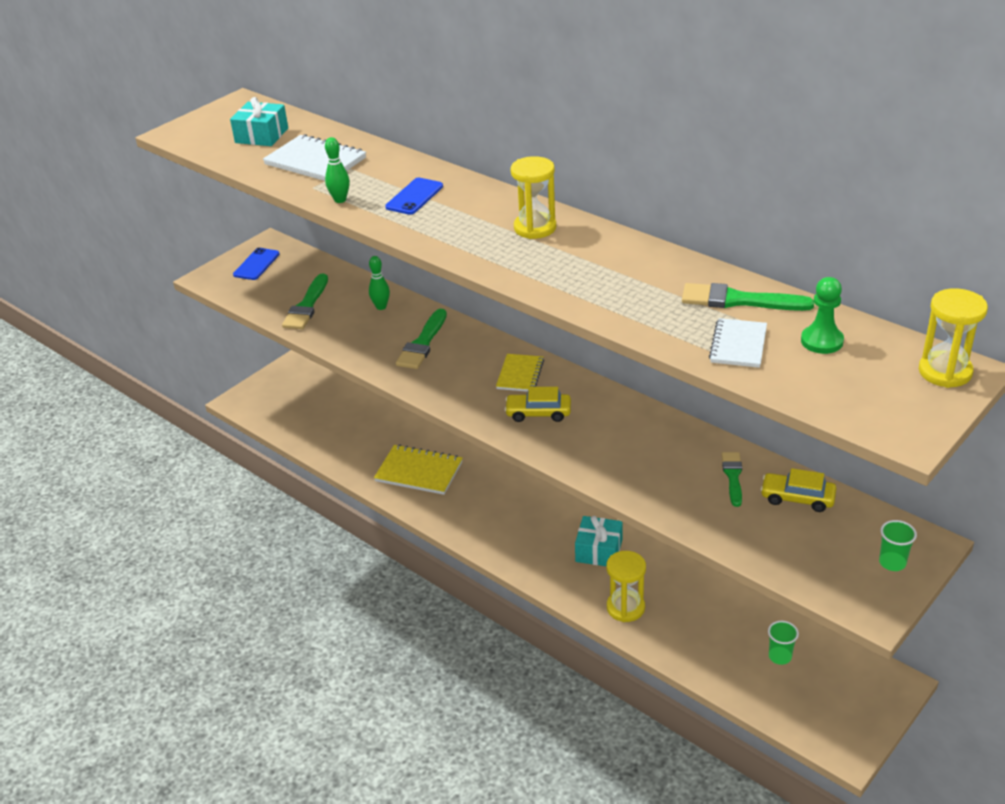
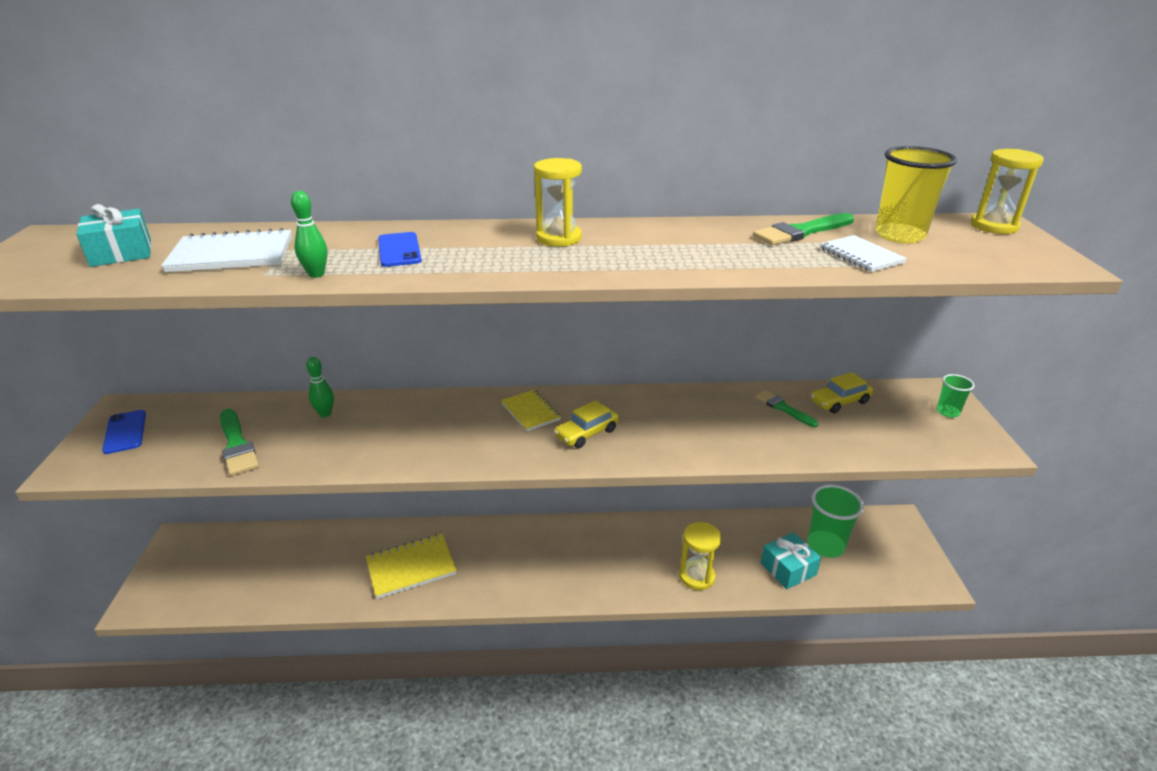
camera: 45 degrees left, 5 degrees down
green brush [396,309,447,369] -> none
turquoise gift [575,516,623,566] -> turquoise gift moved to [761,532,821,589]
green cup [768,621,799,665] -> green cup [807,484,864,558], size x1.90
green pawn [801,277,844,354] -> yellow cup [875,146,957,243]

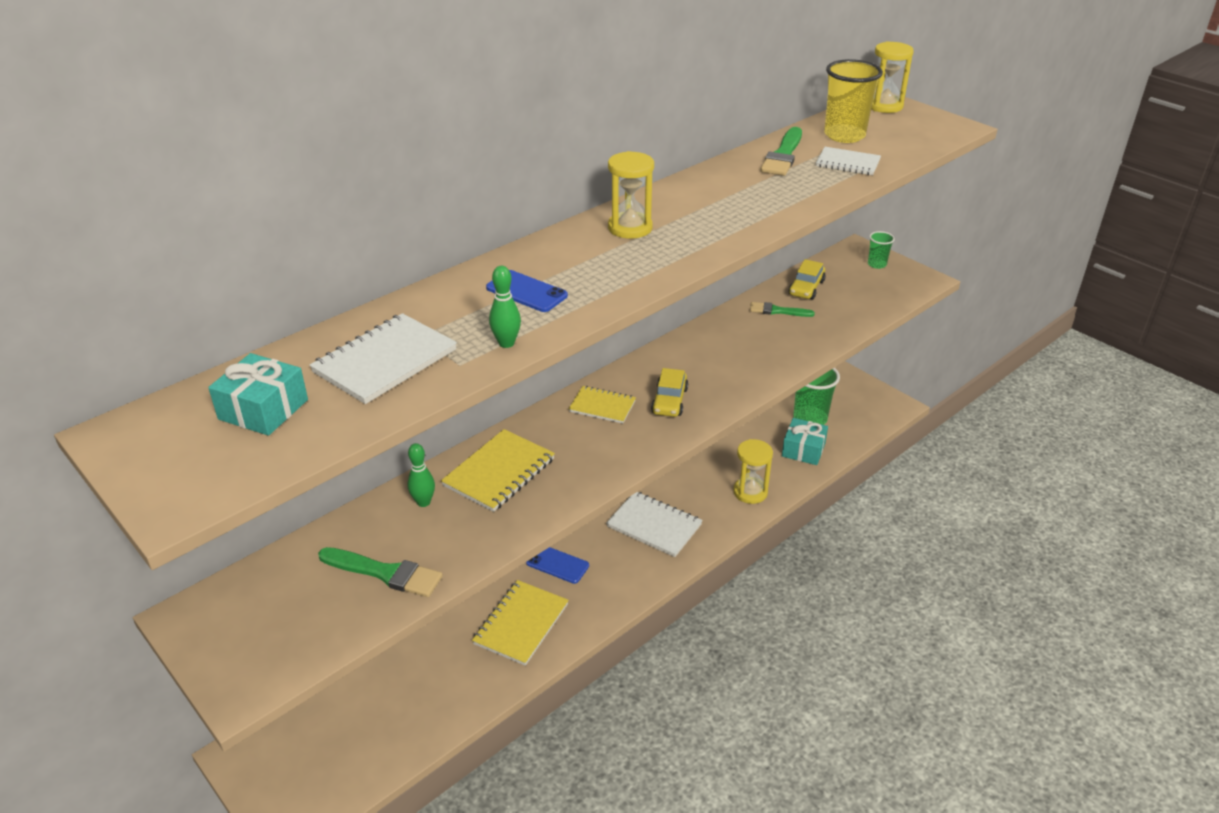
camera: 40 degrees left, 5 degrees up
blue phone [102,410,146,454] -> blue phone moved to [526,547,589,584]
none -> yellow notebook [441,429,555,512]
none -> white notebook [606,492,703,557]

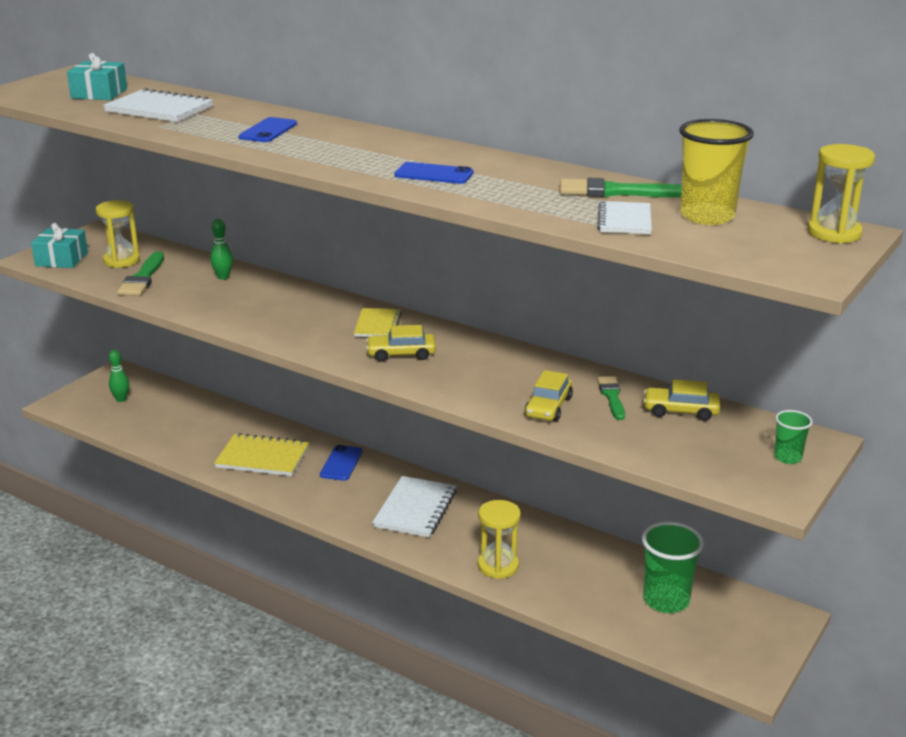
camera: 75 degrees right, 10 degrees down
yellow notebook [441,429,555,512] -> none
green bowling pin [489,266,521,348] -> green bowling pin moved to [109,350,129,402]
yellow hourglass [608,151,654,239] -> yellow hourglass moved to [96,200,140,268]
turquoise gift [782,418,828,465] -> turquoise gift moved to [31,223,88,268]
none -> blue phone [394,162,473,184]
none -> yellow car [525,370,573,421]

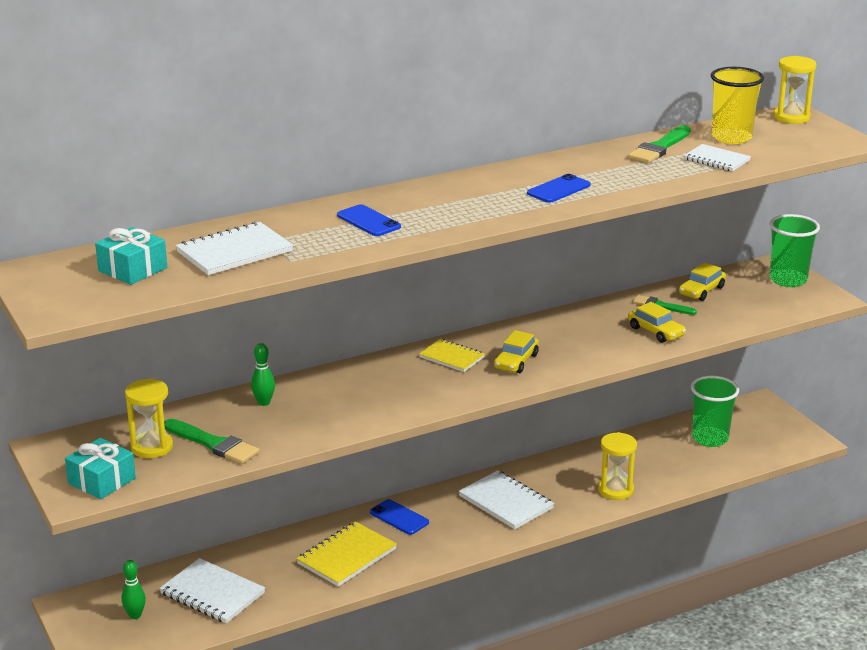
camera: 60 degrees left, 0 degrees up
green cup [774,410,813,464] -> green cup [770,214,820,287], size x1.90
none -> white notebook [159,558,265,623]

